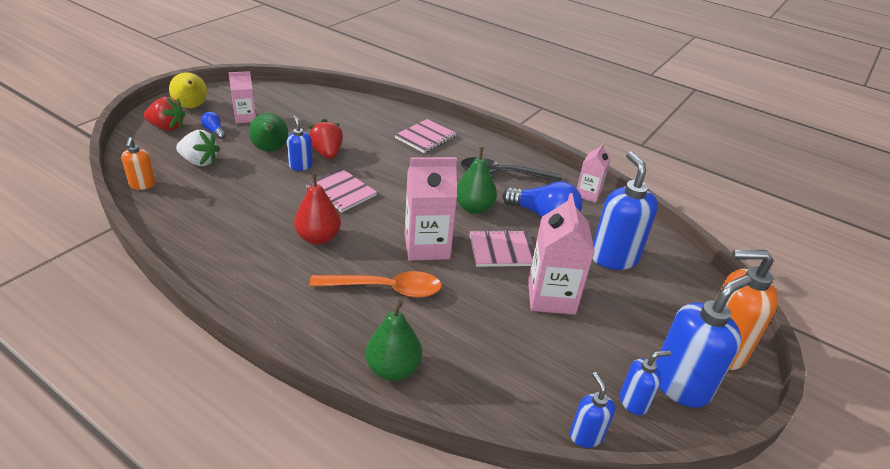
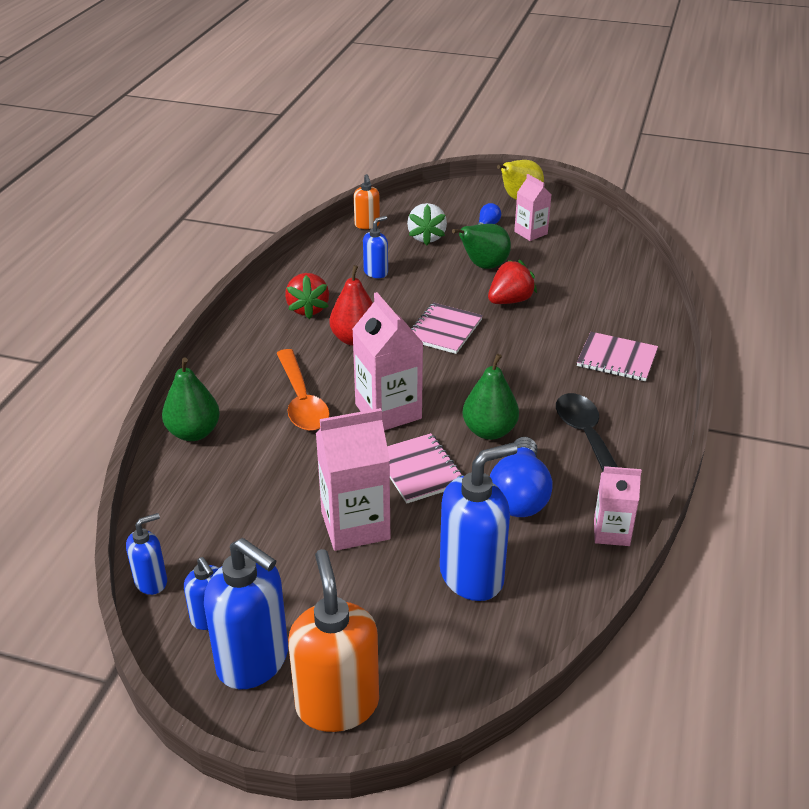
camera: 75 degrees right, 0 degrees up
orange soap dispenser [121,137,156,190] -> orange soap dispenser turned 75 degrees counterclockwise [354,174,380,229]
red strawberry [144,97,186,131] -> red strawberry moved to [285,273,329,319]
blue soap dispenser [287,116,313,171] -> blue soap dispenser moved to [363,216,388,278]

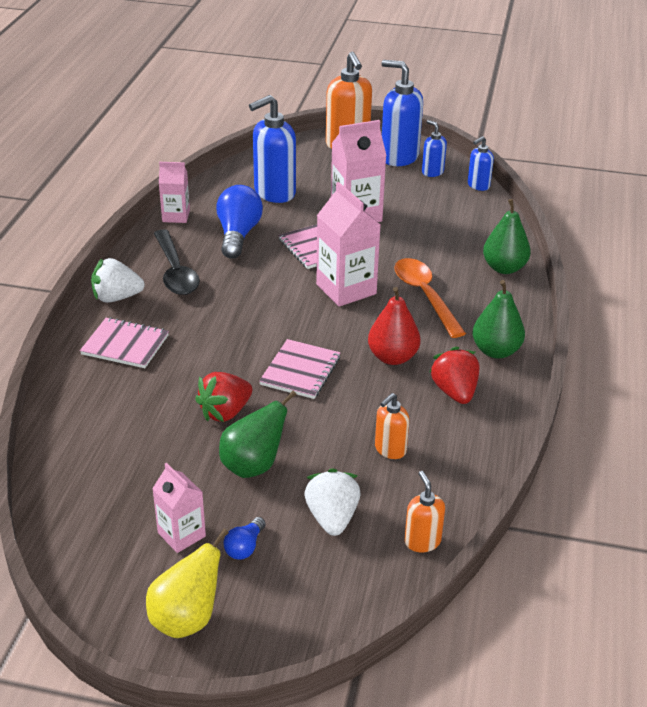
camera: 175 degrees right, 0 degrees up
blue soap dispenser [363,216,388,278] -> orange soap dispenser [375,393,409,459]
green pear [462,354,519,440] -> green pear moved to [473,280,525,359]
none -> white strawberry [91,258,145,303]

